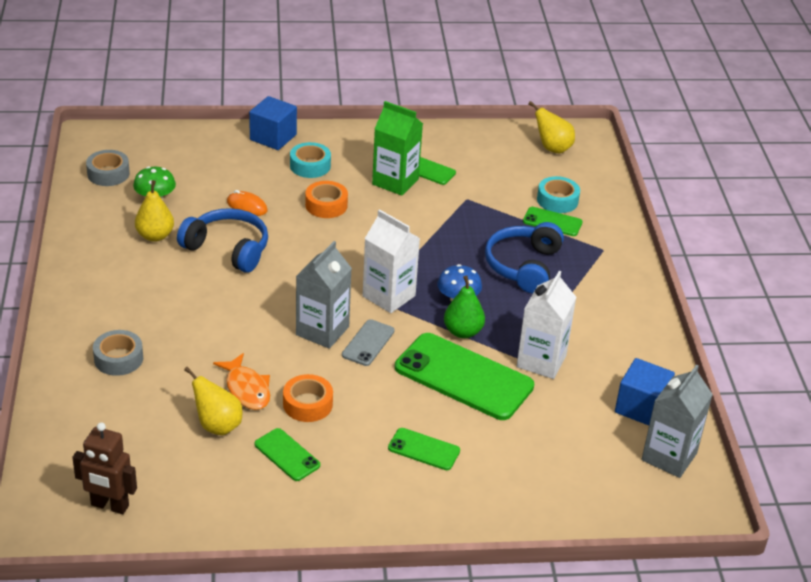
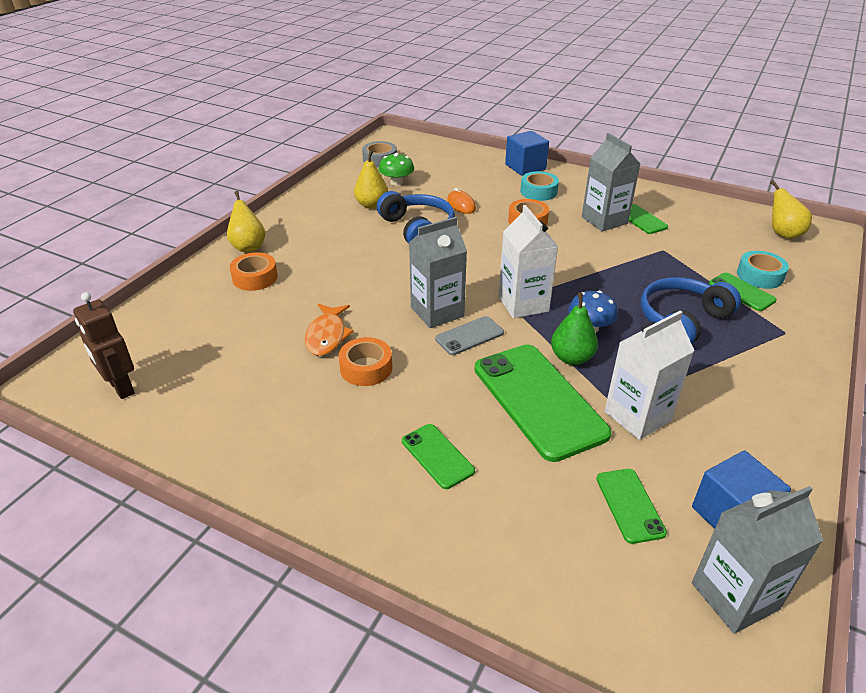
camera: 35 degrees right, 0 degrees up
grey tape [93,330,143,376] -> orange tape [230,252,278,291]
yellow pear [184,367,243,436] -> yellow pear moved to [227,191,265,252]
green phone [254,428,320,481] -> green phone moved to [596,469,667,544]
green carton [372,101,423,196] -> grey carton [582,133,640,232]

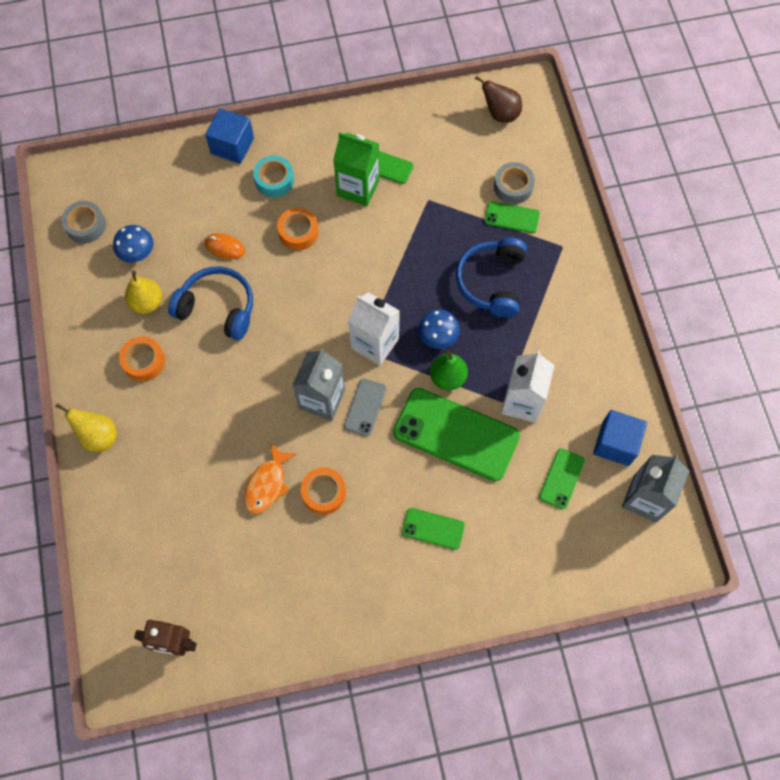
camera: 40 degrees left, 30 degrees up
orange tape [230,252,278,291] -> orange tape moved to [119,336,165,381]
orange fish [305,304,354,356] -> orange fish turned 60 degrees clockwise [244,443,297,514]
green mushroom [379,153,414,186] -> blue mushroom [113,225,153,262]
grey carton [582,133,640,232] -> green carton [333,132,380,206]
green phone [596,469,667,544] -> green phone turned 75 degrees clockwise [539,448,585,509]
turquoise tape [737,251,789,289] -> grey tape [494,162,535,204]
yellow pear [770,180,812,239] -> brown pear [475,75,522,123]

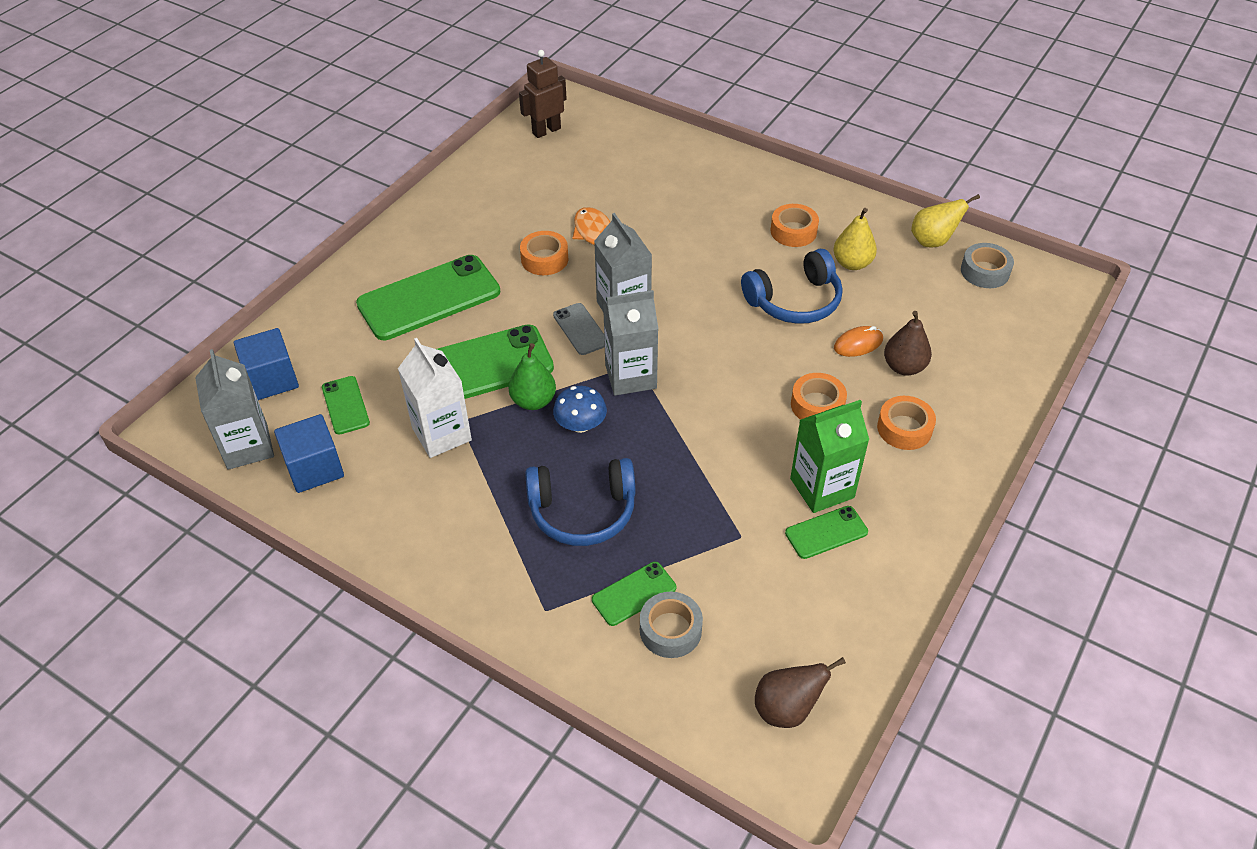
camera: 135 degrees right, 20 degrees down
yellow pear [55,403,117,452] -> yellow pear moved to [911,194,980,247]
blue mushroom [113,225,153,262] -> none
blue cube [205,108,254,164] -> blue cube moved to [234,328,299,400]
turquoise tape [253,155,294,197] -> orange tape [877,396,936,450]
white carton [348,292,400,366] -> grey carton [603,290,658,396]
green phone [402,508,465,550] -> green phone [356,255,500,340], size x2.06
blue headphones [456,238,527,317] -> blue headphones turned 120 degrees clockwise [525,458,635,546]
none -> brown pear [884,311,932,376]

